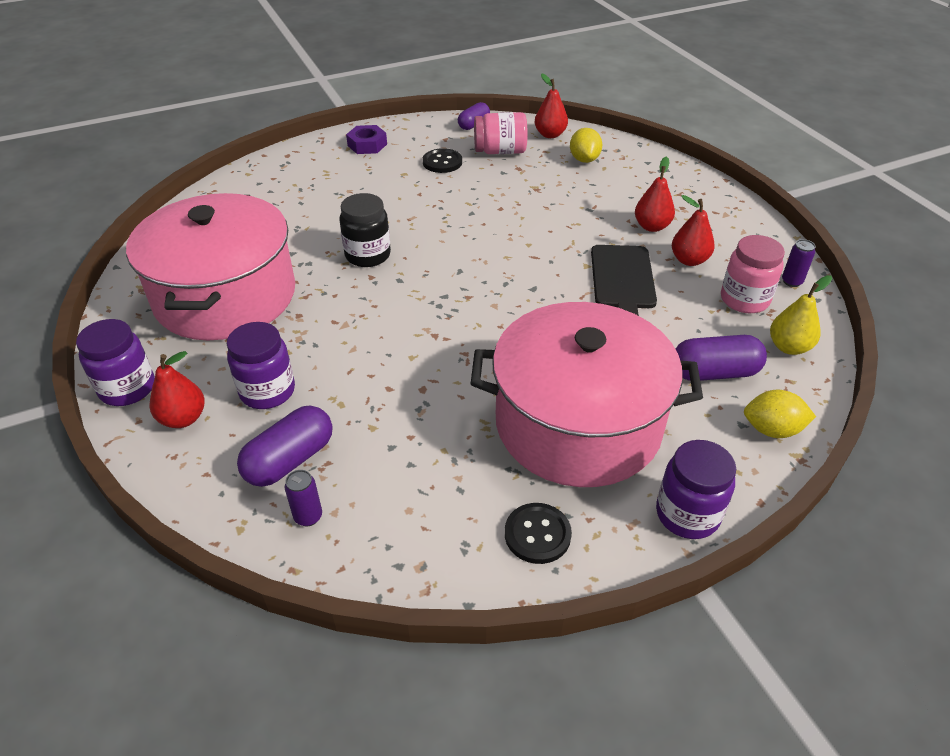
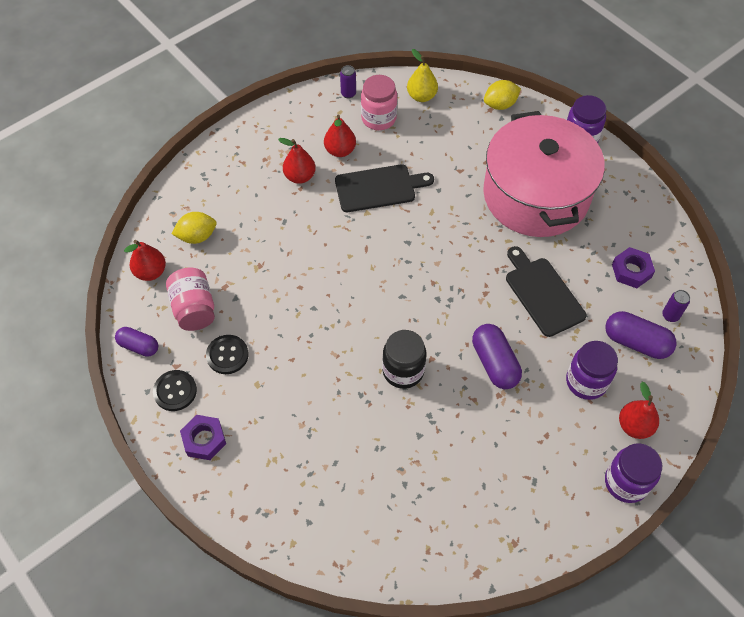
camera: 105 degrees left, 15 degrees up
pink pot [126,193,295,340] -> none
black button [505,503,572,564] -> black button moved to [153,370,197,411]
purple capsule [675,335,767,381] -> purple capsule moved to [472,324,522,389]
yellow lemon [744,390,816,438] -> yellow lemon turned 75 degrees clockwise [484,80,521,110]
none -> black cutting board [506,246,587,337]
none -> purple nut [612,247,655,288]

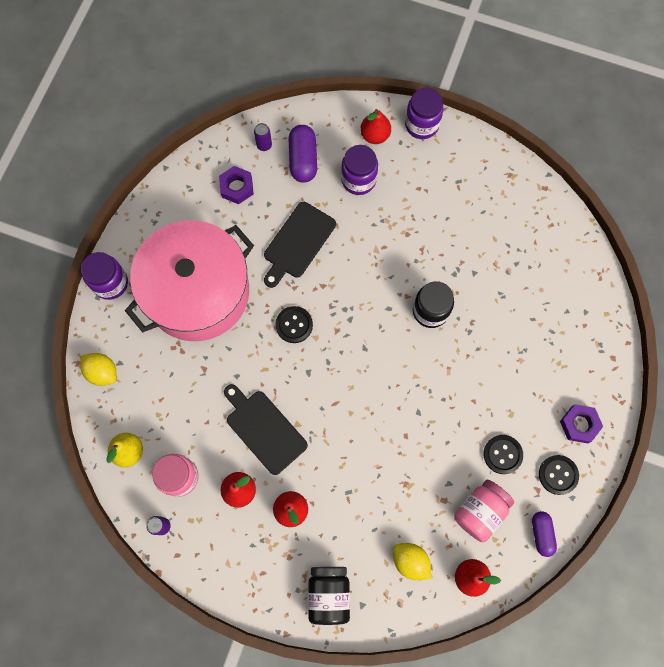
camera: 120 degrees left, 15 degrees up
purple capsule [472,324,522,389] -> none
none -> black button [275,306,313,343]
none -> black jar [308,567,350,625]

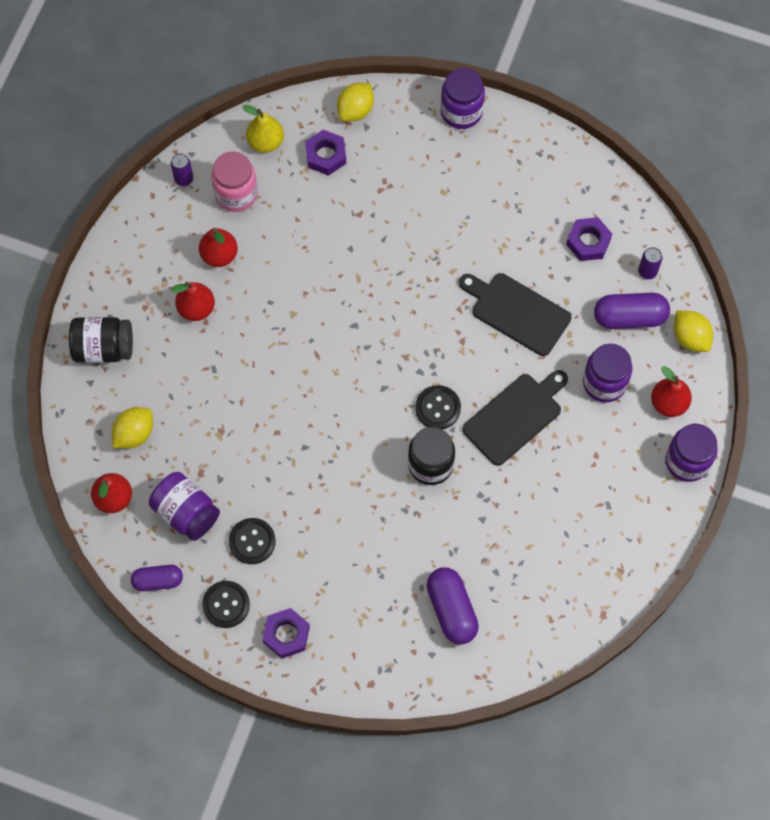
camera: 90 degrees right, 5 degrees down
pink pot [125,220,254,341] -> none
black cutting board [224,384,308,475] -> black cutting board moved to [463,370,568,466]
black button [275,306,313,343] -> black button moved to [415,385,461,429]
pink jar [454,480,514,542] -> purple jar [149,472,220,541]
none -> purple nut [305,130,346,176]
none -> purple capsule [427,567,479,644]
none -> yellow lemon [674,311,713,352]

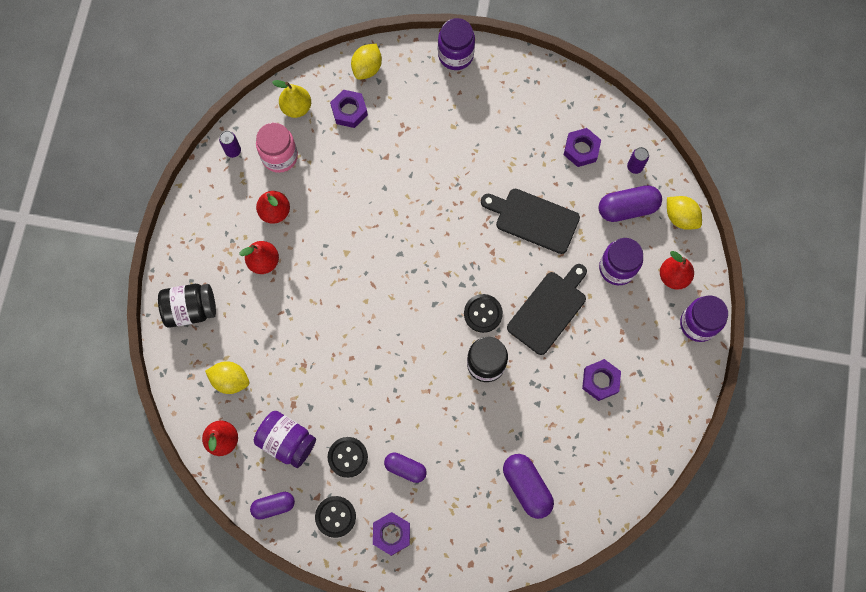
camera: 10 degrees left, 5 degrees up
yellow lemon [112,408,153,448] -> yellow lemon turned 75 degrees clockwise [205,361,249,394]
none -> purple capsule [384,453,427,483]
none -> purple nut [582,359,621,401]

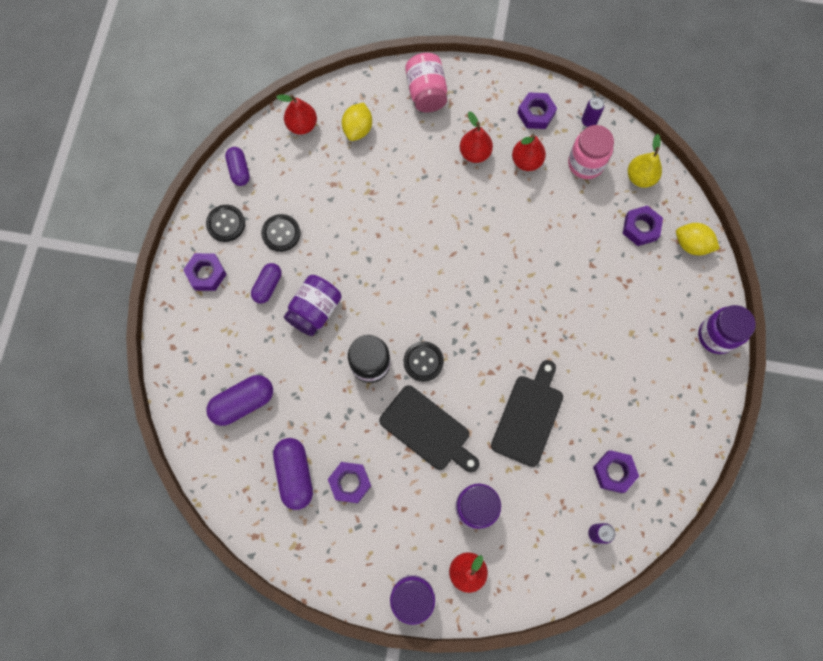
camera: 90 degrees right, 0 degrees up
black jar [158,284,216,328] -> pink jar [405,53,447,112]
purple jar [254,411,316,468] -> purple jar moved to [284,275,342,336]
purple capsule [599,185,662,222] -> purple capsule moved to [273,438,313,510]
yellow lemon [667,196,702,230] -> none
none -> purple nut [517,93,557,129]

